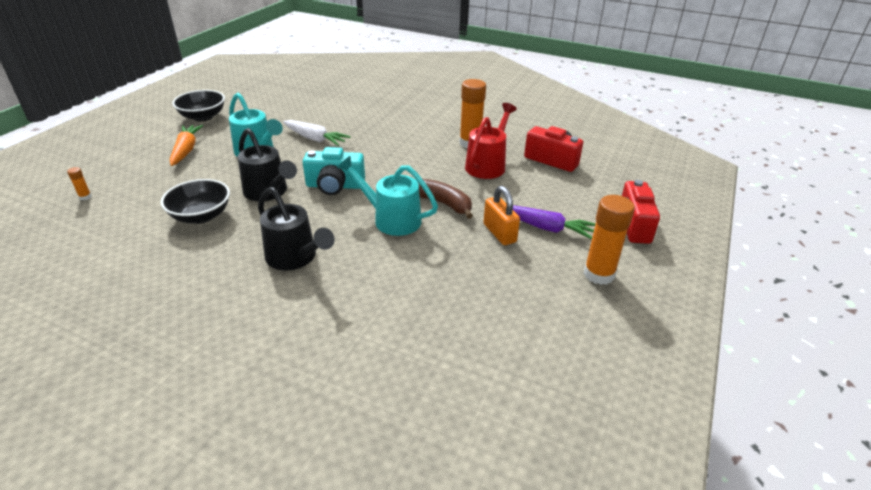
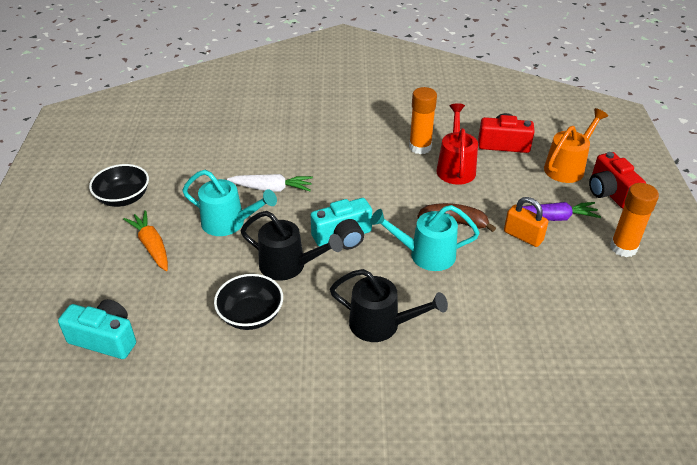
camera: 25 degrees left, 5 degrees up
orange glue stick [67,167,91,200] -> turquoise camera [58,299,136,359]
none -> orange watering can [544,108,608,183]

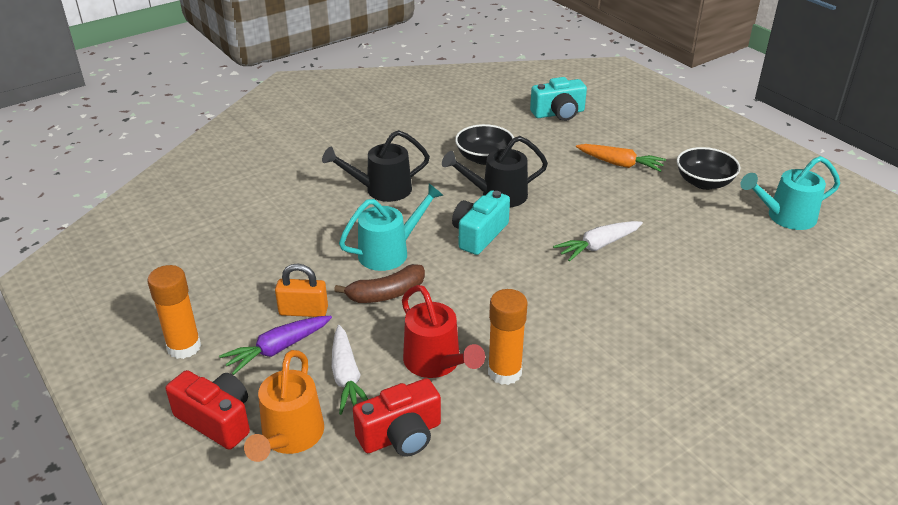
camera: 145 degrees right, 5 degrees down
turquoise watering can [182,170,277,236] -> turquoise watering can moved to [740,156,840,230]
none -> white carrot [332,325,368,415]

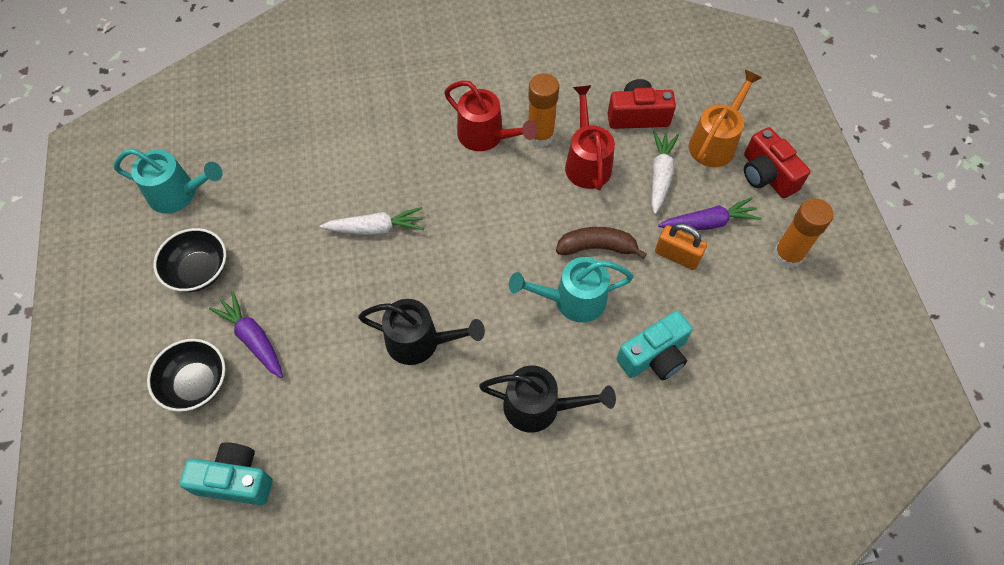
camera: 155 degrees left, 25 degrees up
turquoise camera [452,190,510,255] -> turquoise camera moved to [616,311,692,380]
black bowl [455,124,514,165] -> black bowl moved to [147,339,226,412]
orange carrot [576,144,666,172] -> purple carrot [209,291,283,378]
none -> red watering can [444,81,537,151]

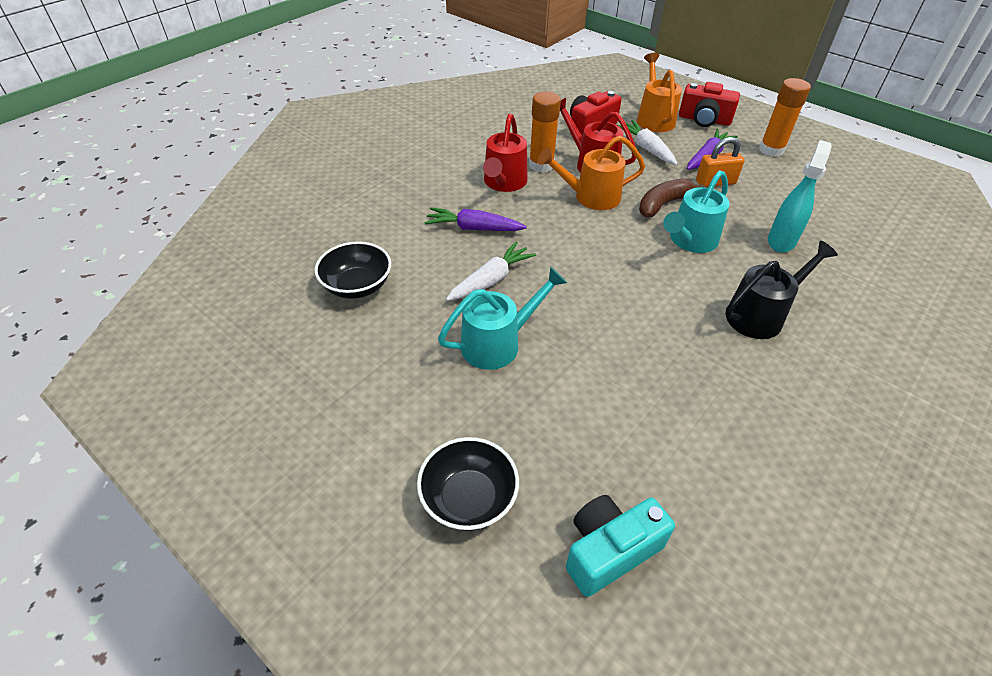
camera: 40 degrees left, 15 degrees down
turquoise watering can [114,148,223,214] -> turquoise watering can moved to [438,267,567,370]
black bowl [154,228,226,292] -> black bowl moved to [315,241,391,299]
purple carrot [209,291,283,378] -> purple carrot moved to [424,207,527,231]
black watering can [358,299,485,365] -> none
red watering can [444,81,537,151] -> red watering can turned 105 degrees clockwise [483,113,528,192]
turquoise camera [616,311,692,380] -> turquoise spray bottle [768,140,832,253]
none -> orange watering can [538,135,645,210]

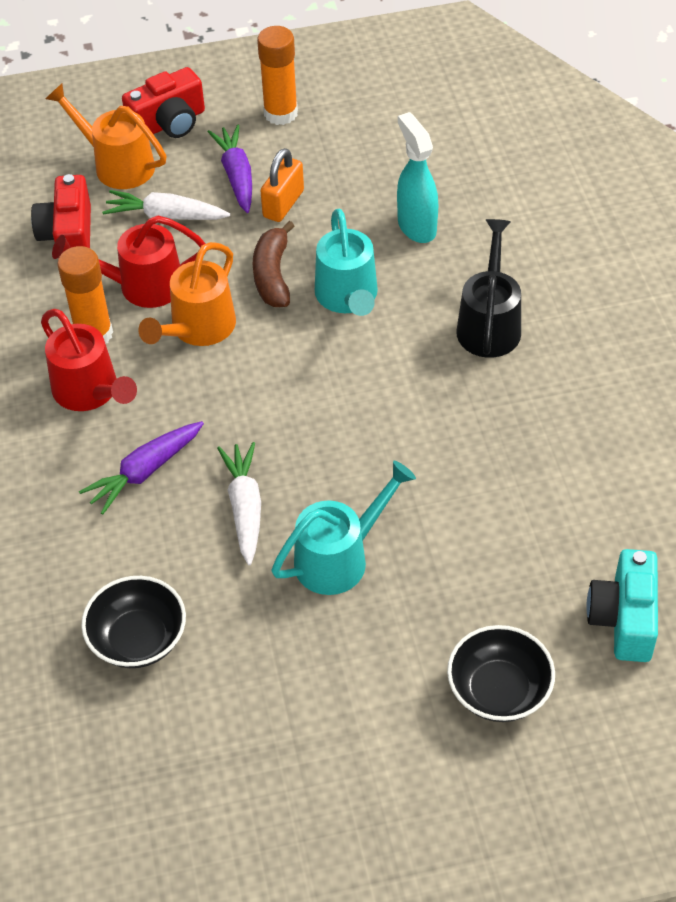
camera: 50 degrees left, 5 degrees up
turquoise watering can [438,267,567,370] -> turquoise watering can turned 45 degrees clockwise [272,461,416,595]

